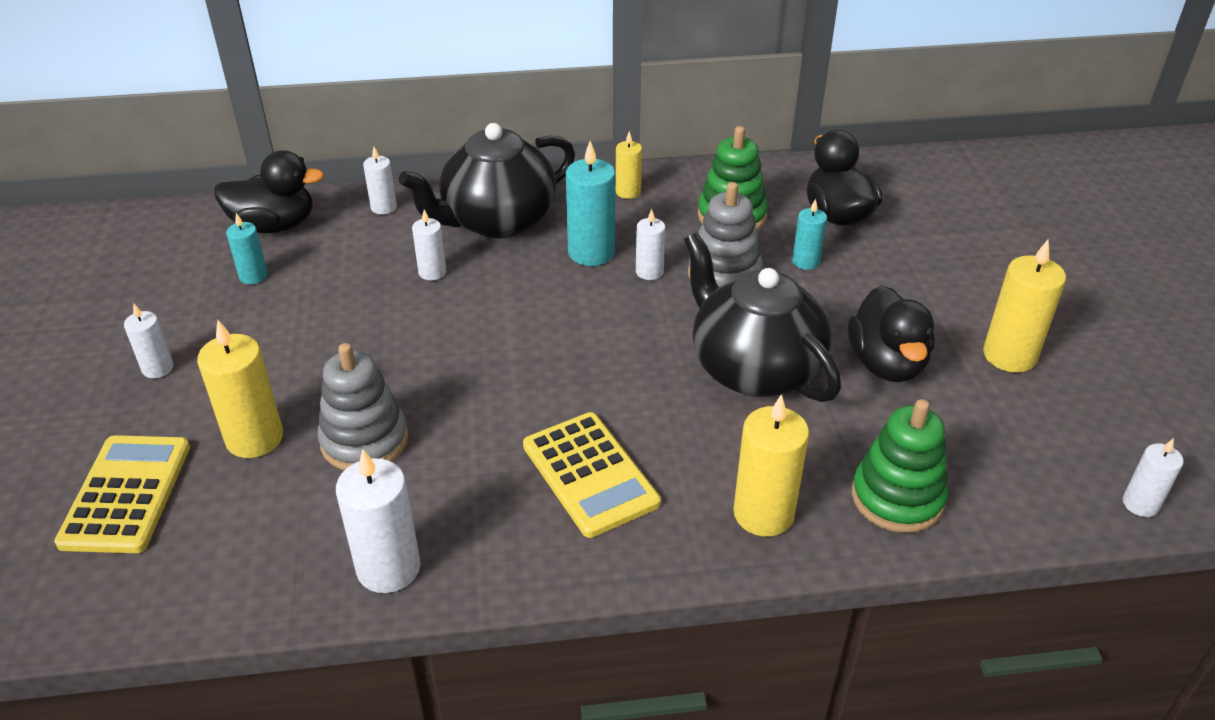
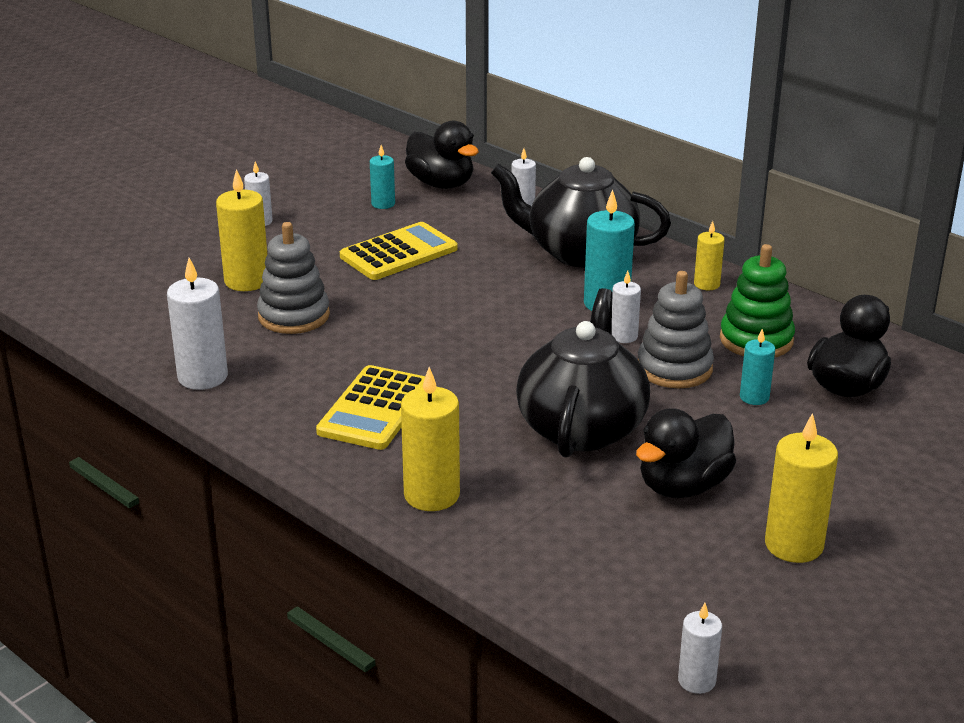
camera: 50 degrees right, 10 degrees down
yellow calculator [54,435,190,553] -> yellow calculator moved to [340,222,458,280]
white candle [412,209,447,280] -> none
green stacking toy [852,399,948,533] -> none

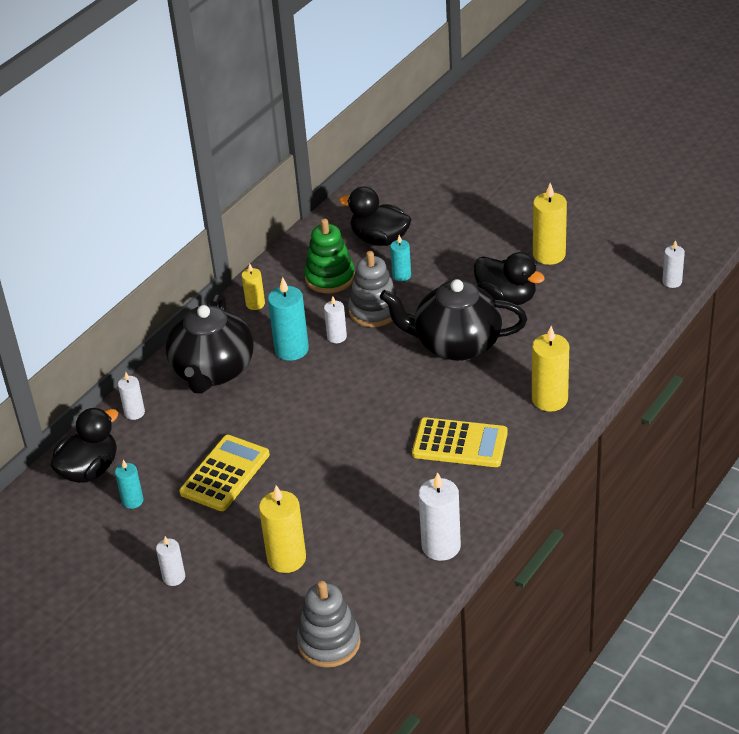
camera: 95 degrees left, 10 degrees up
grey stacking toy [257,222,330,334] -> grey stacking toy moved to [297,581,360,668]
yellow calculator [340,222,458,280] -> yellow calculator turned 75 degrees clockwise [179,435,270,511]

